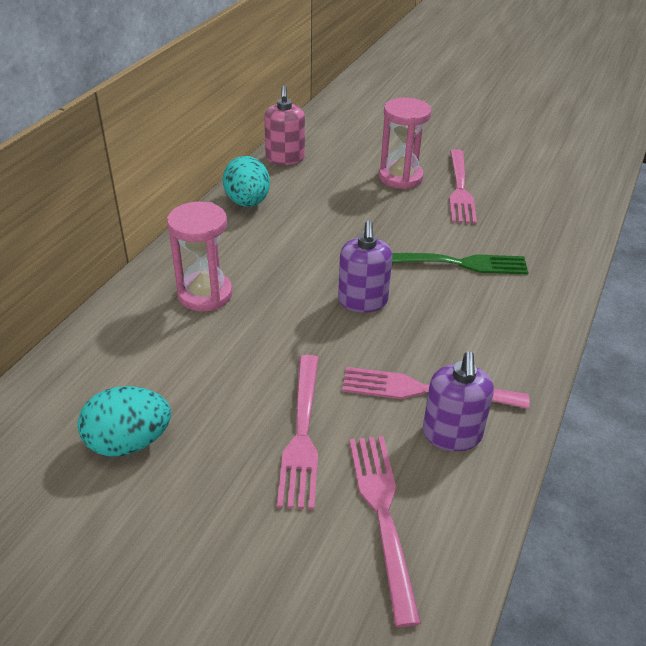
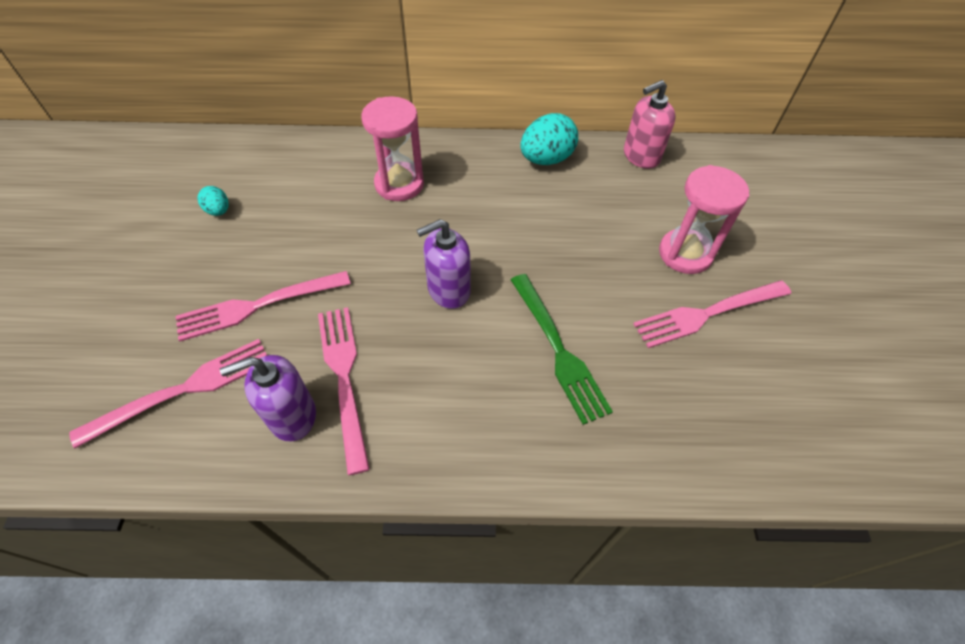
camera: 65 degrees right, 15 degrees up
turquoise egg [78,386,171,456] -> turquoise egg [197,186,229,216], size x0.53

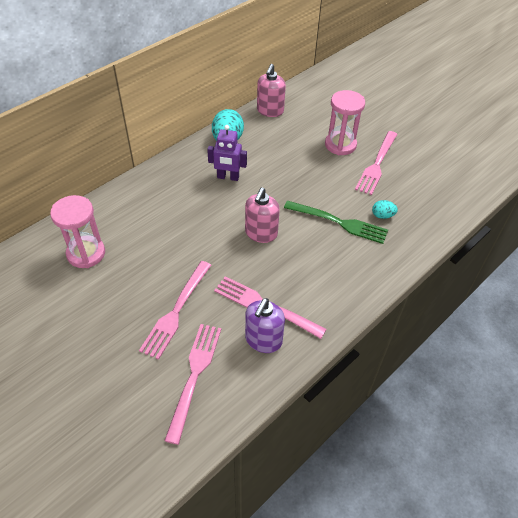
camera: 45 degrees left, 5 degrees down
turquoise egg [197,186,229,216] -> turquoise egg moved to [372,200,398,219]
pink hourglass [361,96,424,201] -> pink hourglass moved to [50,195,105,268]
purple soap dispenser [417,219,471,309] -> pink soap dispenser [245,188,280,243]
none -> purple robot [207,125,247,181]

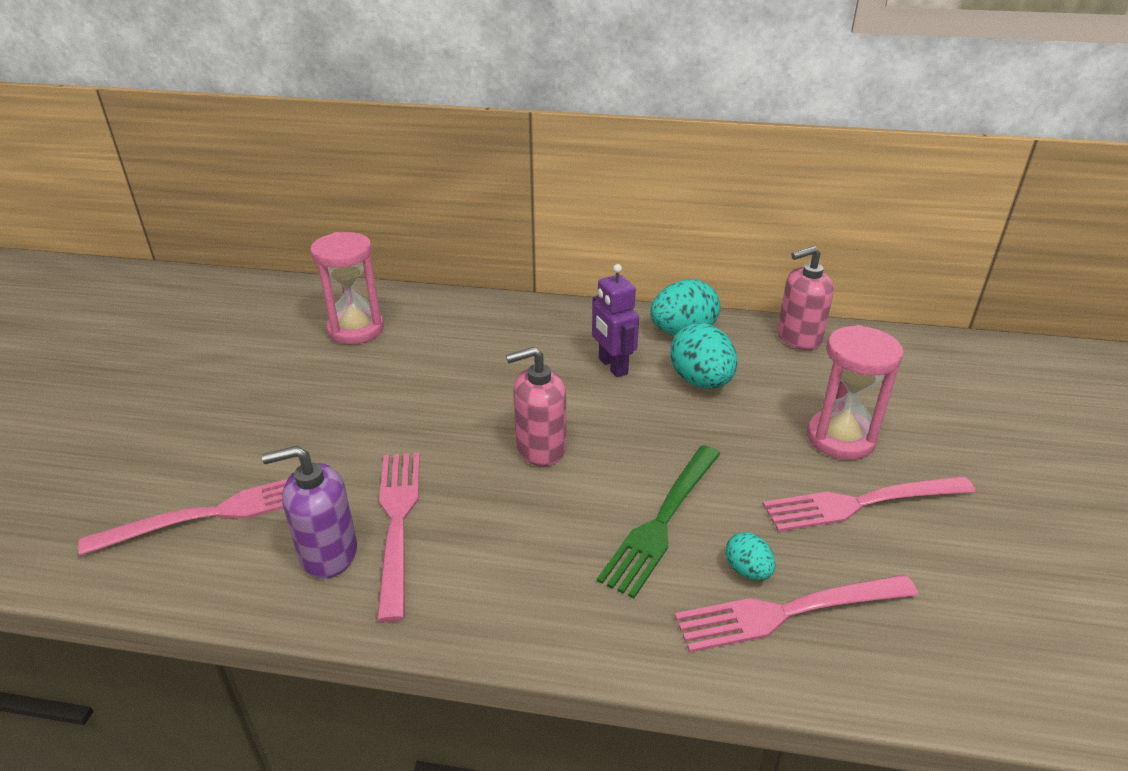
camera: 55 degrees right, 15 degrees down
pink fork [139,261,211,360] -> pink fork moved to [674,575,918,653]
green fork [284,201,388,244] -> green fork turned 45 degrees clockwise [597,445,720,599]
none -> turquoise egg [670,323,737,389]

